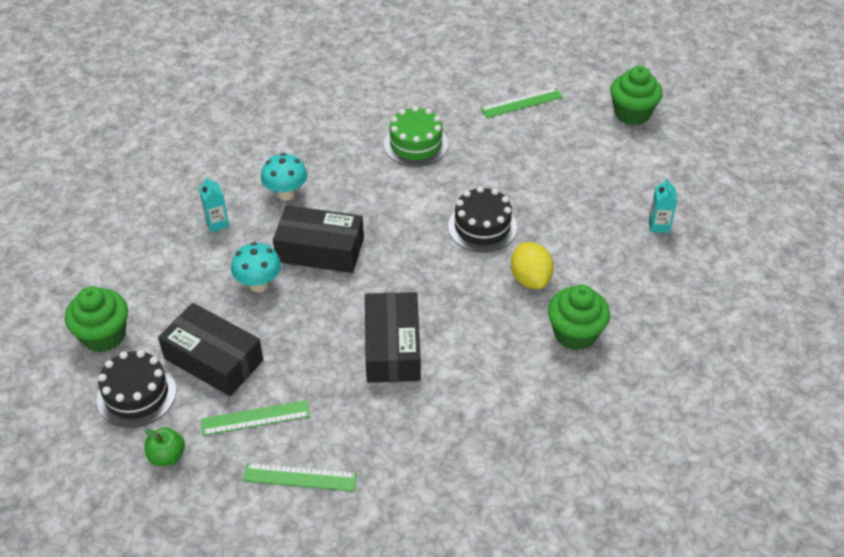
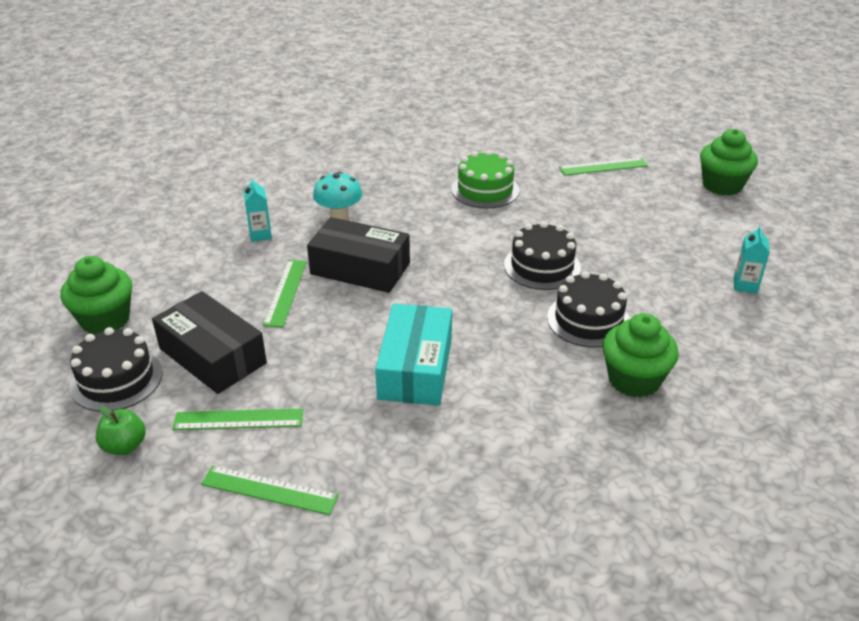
camera: 10 degrees right, 10 degrees down
turquoise mushroom [231,242,281,292] -> green ruler [263,260,307,327]
black box [365,292,421,383] -> turquoise box [375,304,452,406]
yellow lemon [511,242,554,289] -> black cake [547,271,630,348]

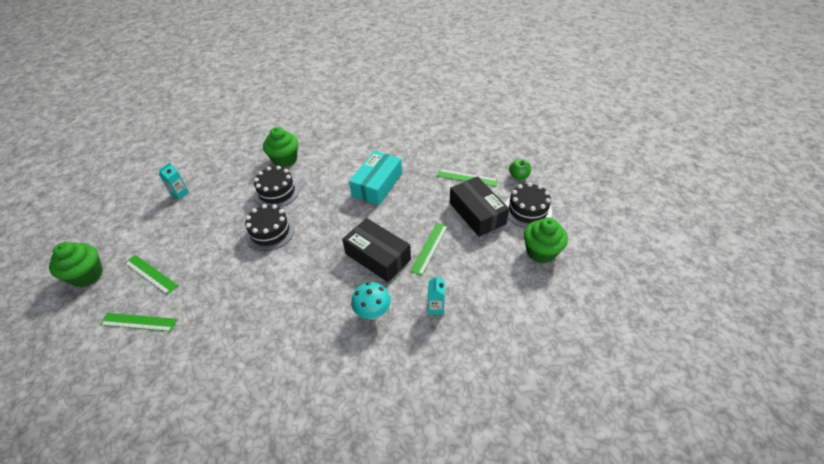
camera: 160 degrees left, 10 degrees up
green ruler [201,465,339,515] -> green ruler moved to [125,255,178,295]
green cake [451,150,519,208] -> none

